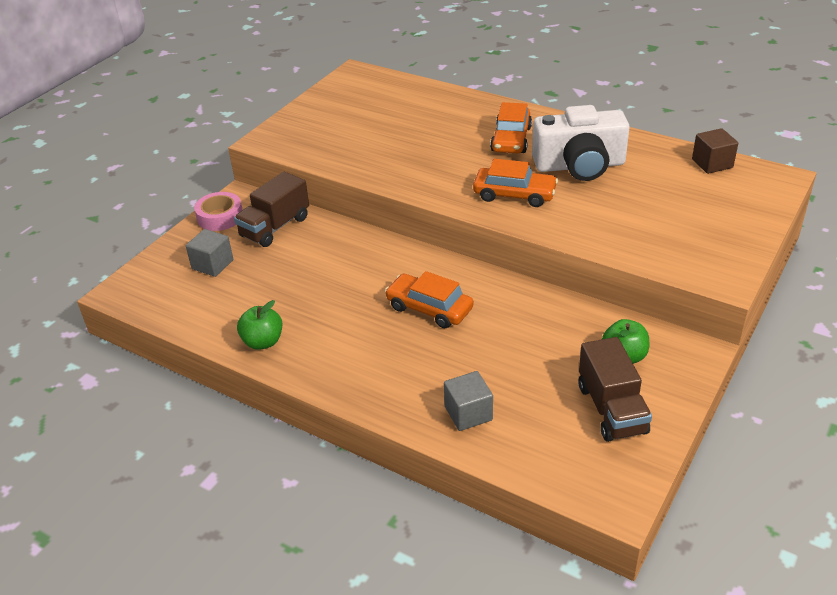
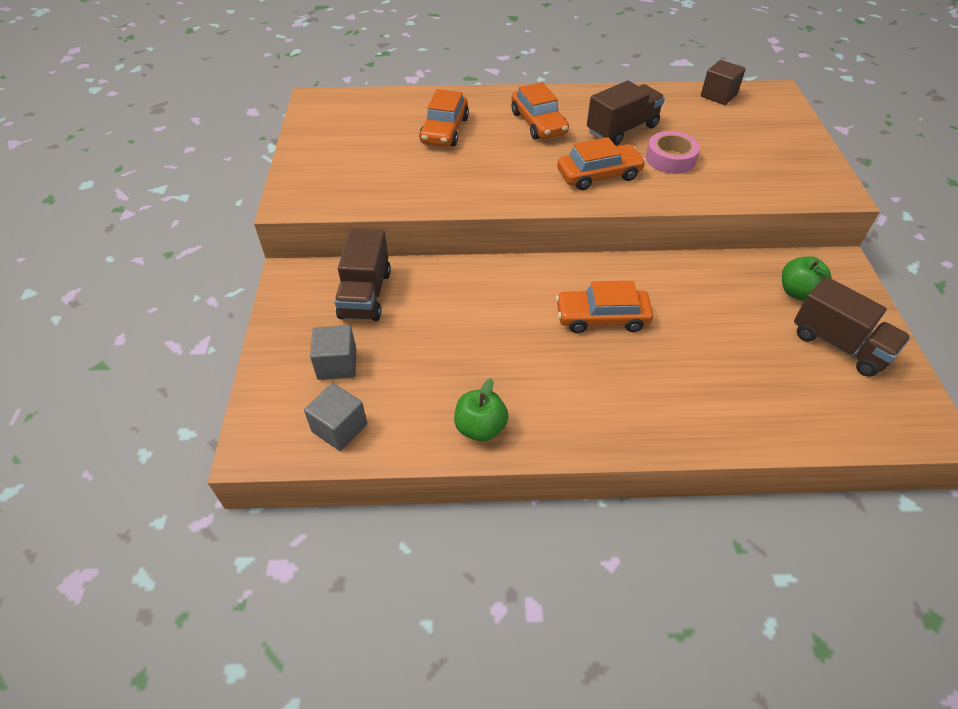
camera: 35 degrees left, 10 degrees up
pink tape [194,192,243,231] -> pink tape moved to [646,131,700,174]
grey cube [444,371,493,431] -> grey cube moved to [304,383,367,451]
white camera [532,105,630,181] -> brown truck [587,81,665,146]
none -> orange car [419,89,469,147]

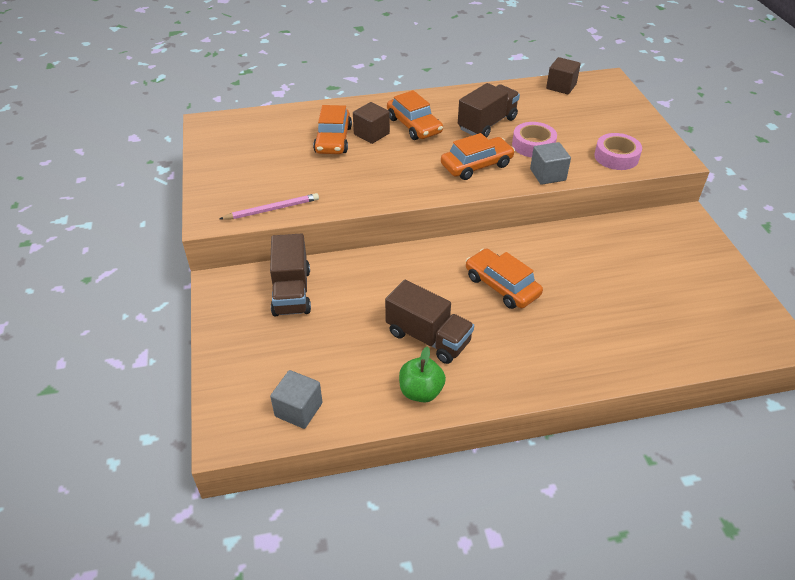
camera: 10 degrees left, 5 degrees down
grey cube [310,325,356,380] -> grey cube moved to [530,142,571,185]
orange car [556,281,653,333] -> orange car turned 60 degrees clockwise [466,248,543,309]
green apple [782,256,832,301] -> none
brown truck [794,277,911,377] -> brown truck moved to [385,280,474,364]
none -> pink pencil [220,193,319,220]
none -> brown cube [353,102,390,144]
none -> pink tape [594,133,642,170]

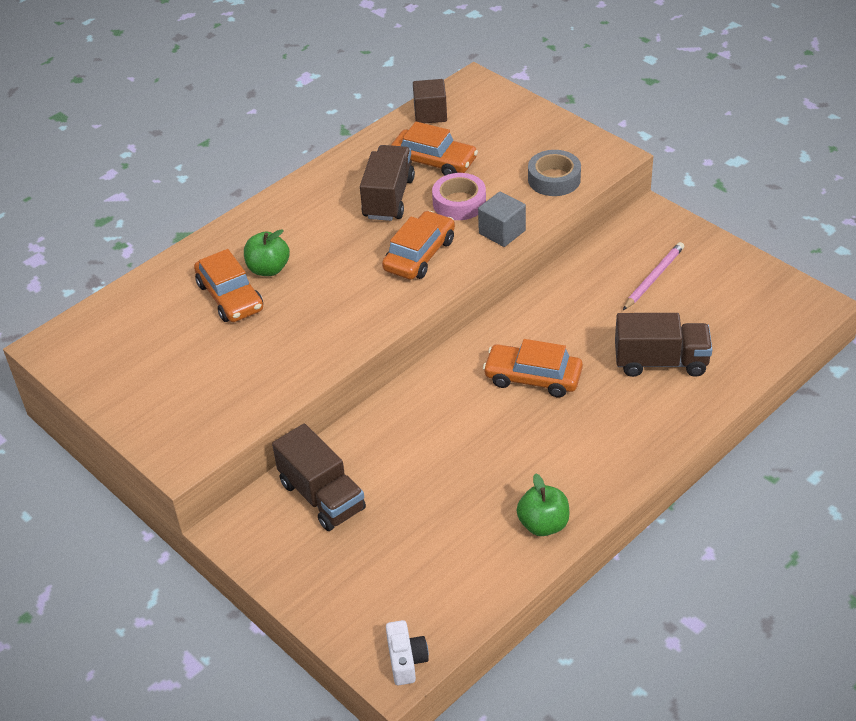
camera: 30 degrees left, 0 degrees up
pink pencil [220,193,319,220] -> pink pencil moved to [623,242,684,310]
grey cube [270,370,322,429] -> none
brown cube [353,102,390,144] -> green apple [244,229,290,276]
brown truck [385,280,474,364] -> brown truck moved to [615,313,712,377]
orange car [387,90,443,140] -> orange car moved to [391,122,478,176]
pink tape [594,133,642,170] -> grey tape [528,150,581,196]
none -> white camera [386,620,429,685]

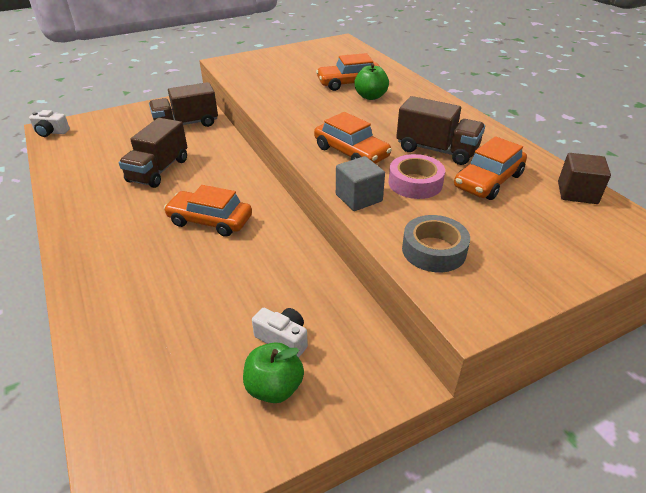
camera: 105 degrees right, 5 degrees down
orange car [483,339,583,398] -> orange car turned 105 degrees counterclockwise [164,185,252,237]
green apple [517,473,570,536] -> green apple moved to [243,342,304,403]
brown truck [615,313,712,377] -> brown truck moved to [119,118,188,188]
pink pencil [623,242,684,310] -> white camera [252,308,308,358]

